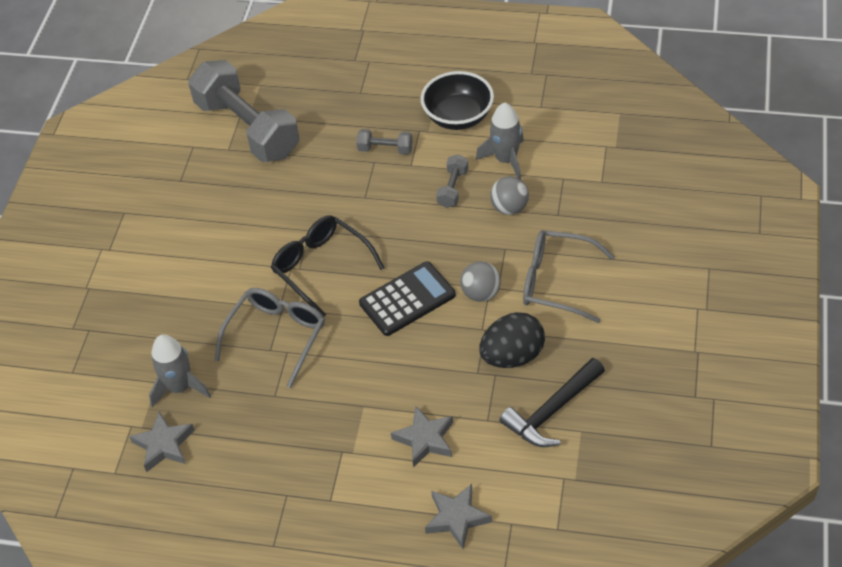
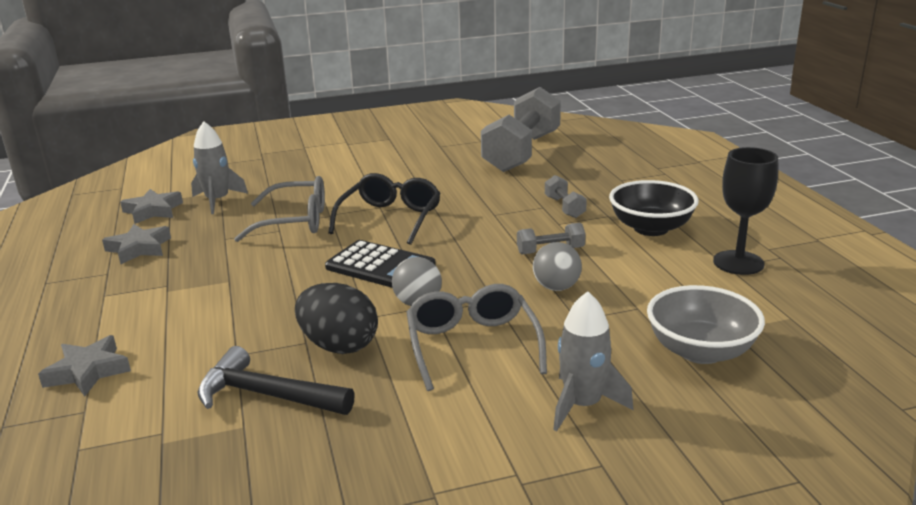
camera: 60 degrees right, 25 degrees down
grey star [391,406,453,468] -> grey star moved to [102,224,171,264]
grey rocket [476,103,524,180] -> grey rocket moved to [553,291,633,431]
none -> grey bowl [647,285,765,364]
none -> black goblet [713,147,778,275]

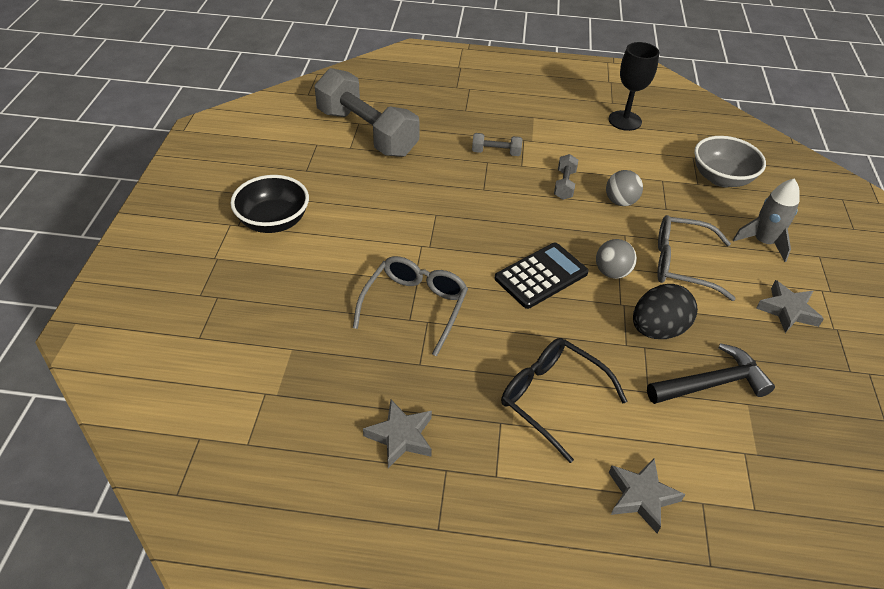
camera: 70 degrees left, 20 degrees up
grey star [120,189,183,224] -> grey star moved to [756,280,824,333]
grey rocket [191,121,248,214] -> none
black hammer [198,346,355,415] -> black hammer turned 150 degrees counterclockwise [647,343,775,404]
black glasses [328,173,441,245] -> black glasses moved to [501,338,627,463]
black bowl [609,180,699,236] -> black bowl moved to [230,175,309,233]

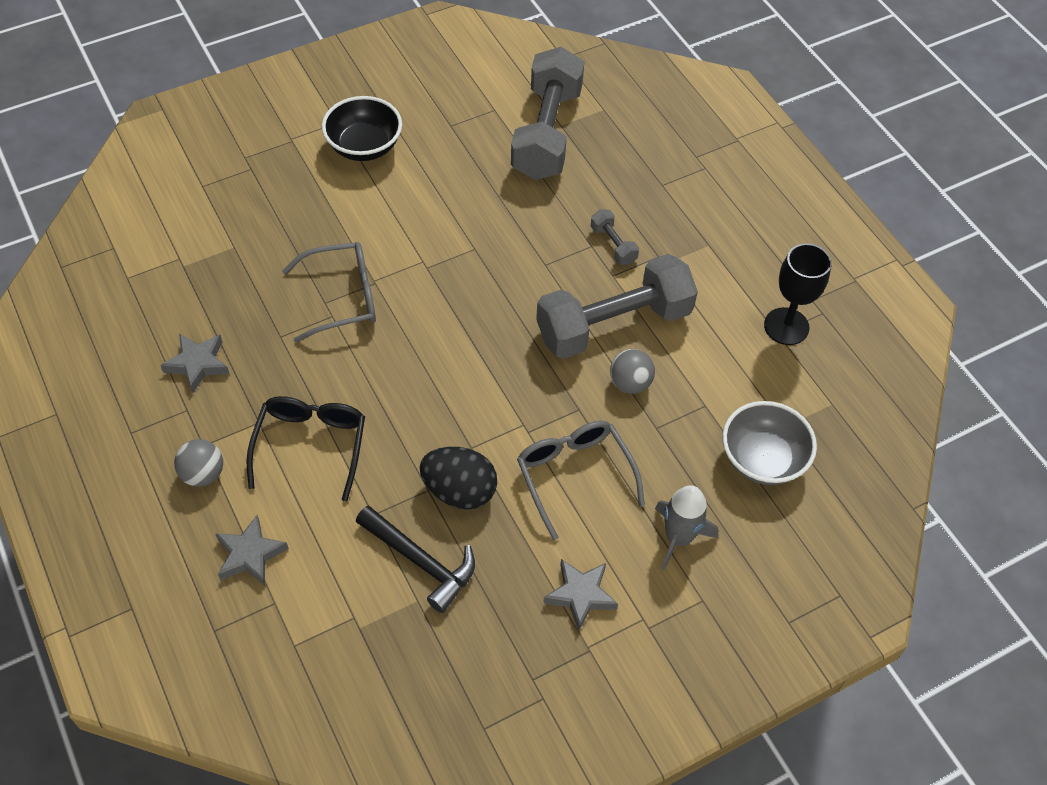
camera: 55 degrees right, 10 degrees up
black calculator [494,243,589,309] -> none
grey dumbbell [554,154,578,200] -> grey dumbbell [536,254,698,359], size x2.41
grey ball [596,239,637,279] -> grey ball moved to [174,439,223,487]

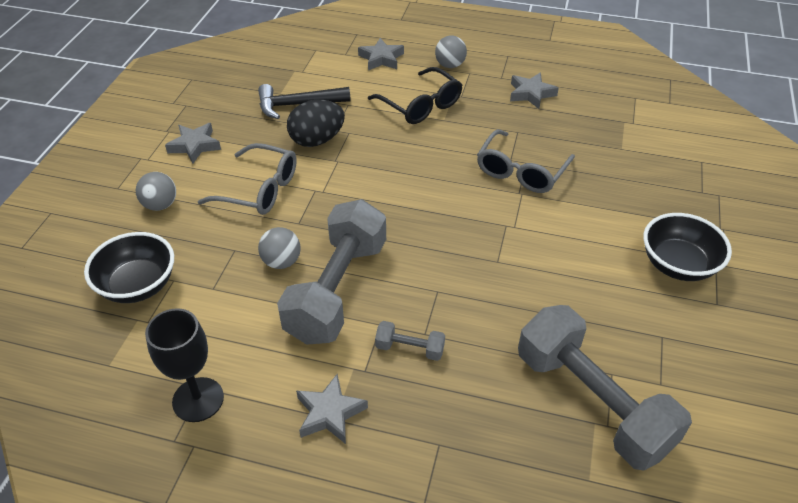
camera: 135 degrees right, 10 degrees down
grey rocket [655,485,718,570] -> grey ball [136,172,176,211]
grey bowl [722,401,817,485] -> black bowl [84,232,174,303]
none -> grey star [296,374,368,444]

